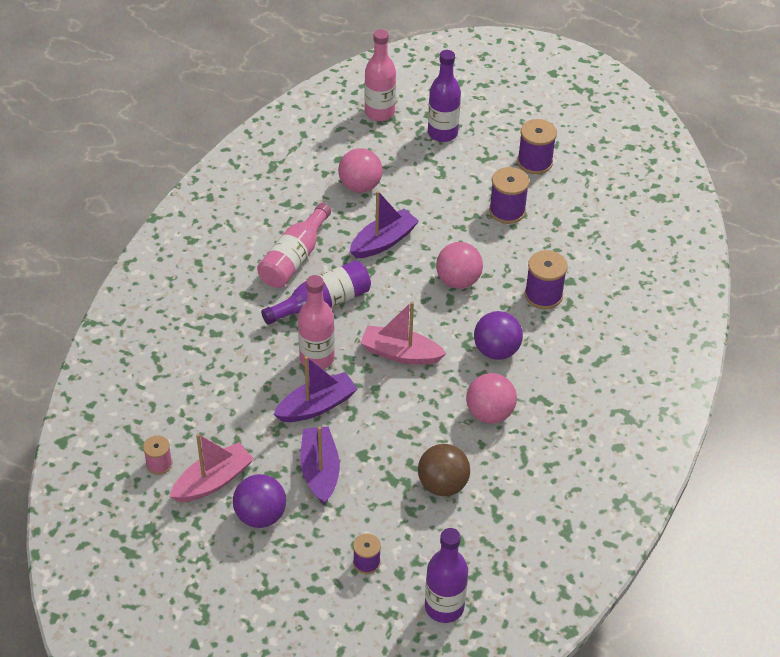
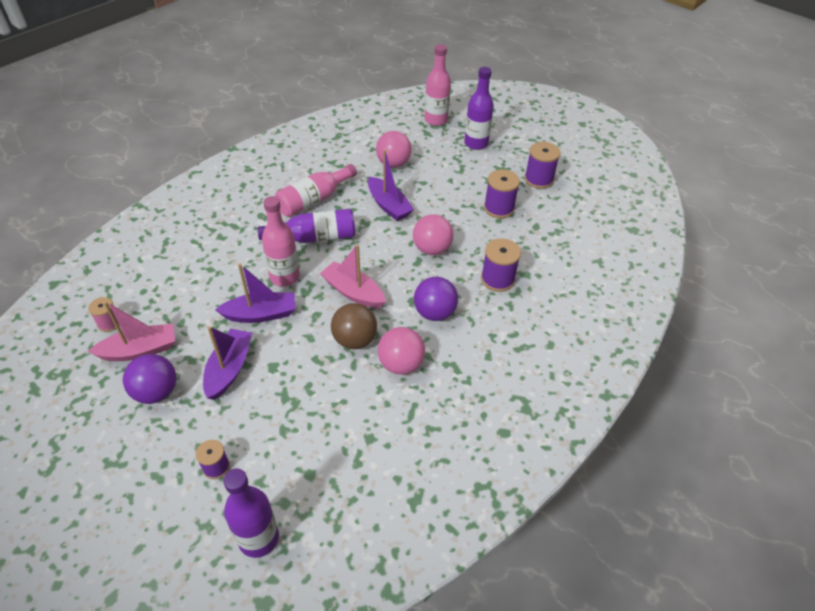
camera: 20 degrees right, 0 degrees up
purple boat [350,191,419,258] -> purple boat turned 75 degrees clockwise [368,150,414,221]
brown ball [418,444,470,496] -> brown ball moved to [331,303,377,349]

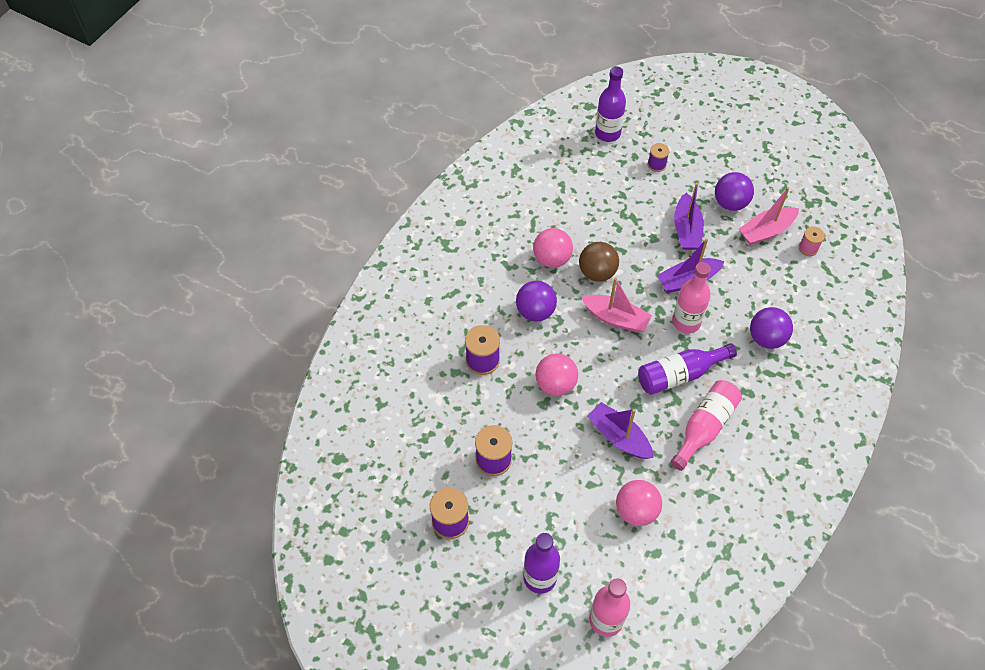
camera: 170 degrees right, 10 degrees up
none -> purple ball [750,307,793,349]

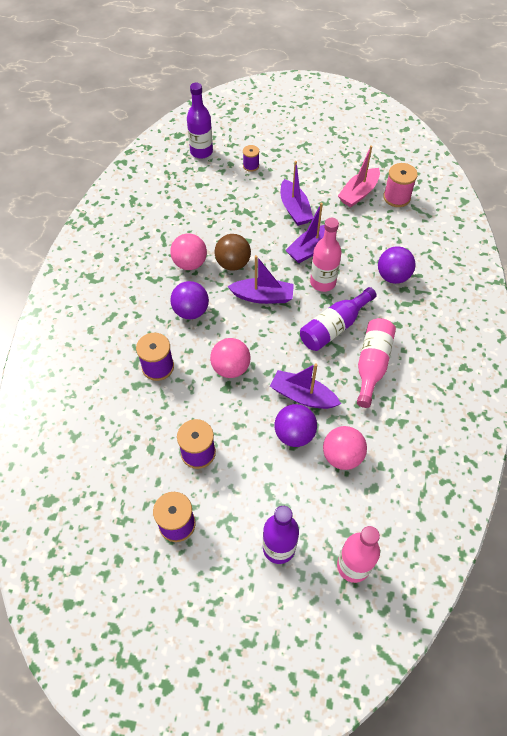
camera: 20 degrees left, 0 degrees up
pink boat [581,277,652,333] -> purple boat [228,255,294,304]
purple ball [715,172,754,211] -> purple ball moved to [274,404,317,447]
pink spool [799,227,825,256] -> pink spool [383,163,418,207], size x1.62

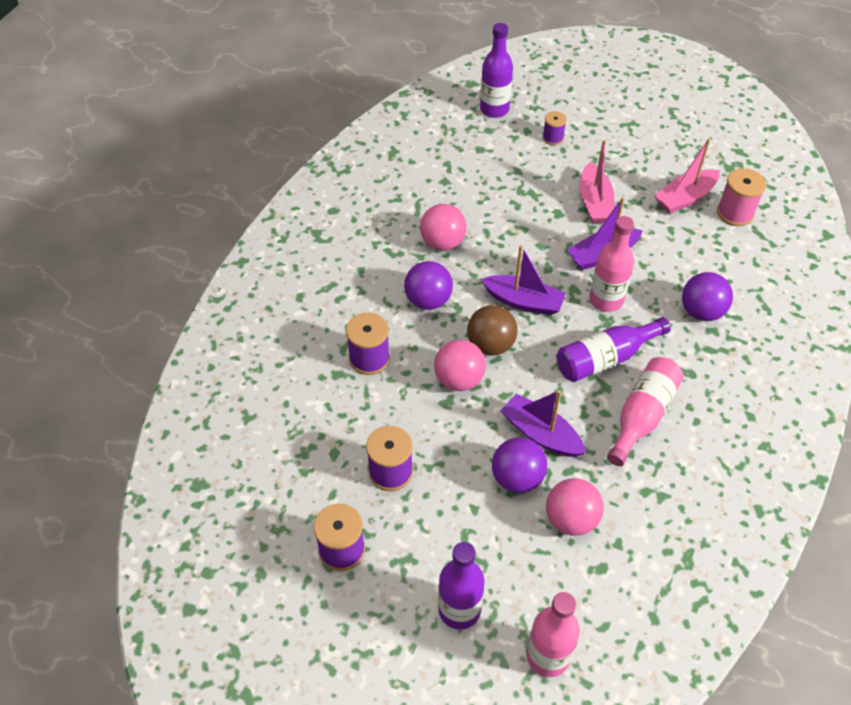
camera: 15 degrees right, 5 degrees down
brown ball [215,234,251,271] -> brown ball moved to [467,305,518,356]
purple boat [281,161,313,226] -> pink boat [579,140,614,223]

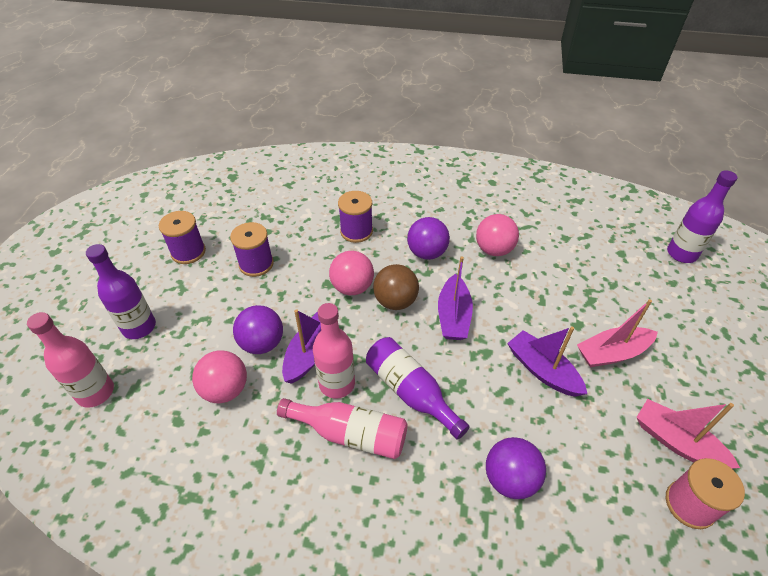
camera: 75 degrees right, 5 degrees down
purple spool [542,111,567,145] -> none
pink bottle [589,216,634,312] -> pink bottle moved to [313,303,355,399]

